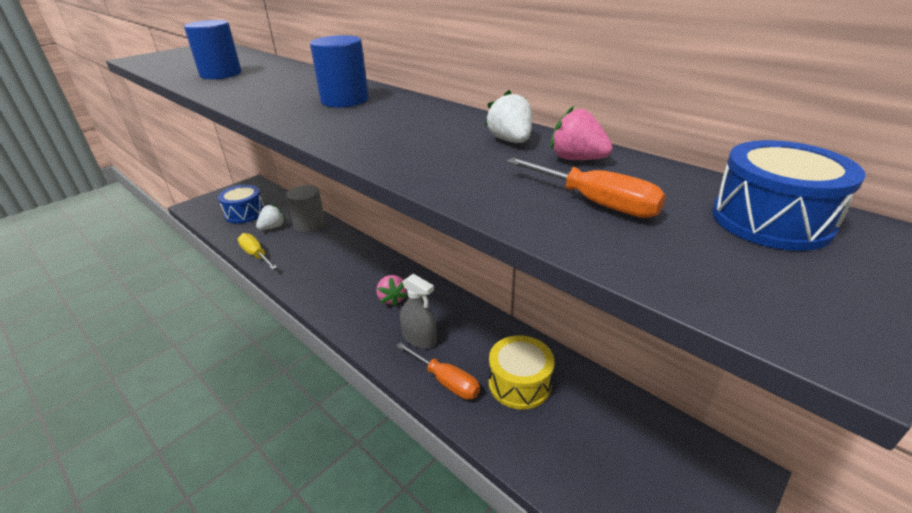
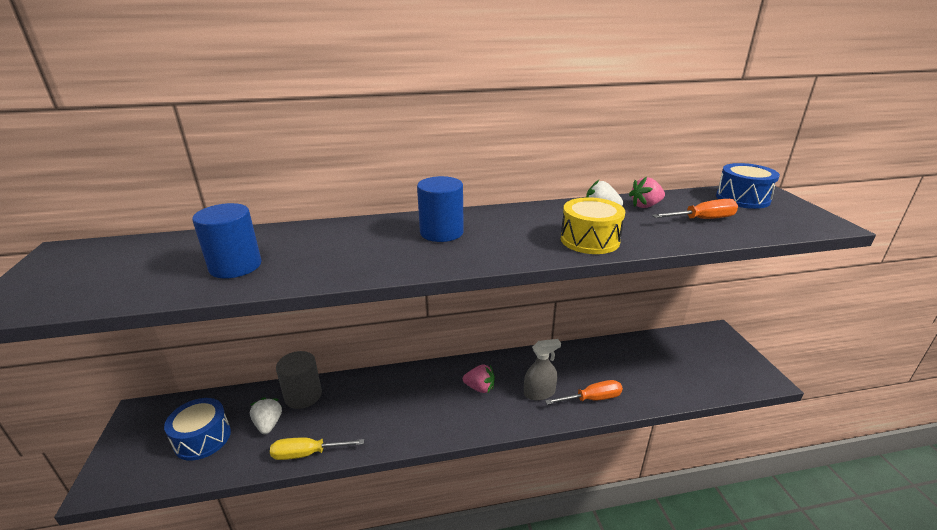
camera: 55 degrees left, 5 degrees down
yellow drum [489,335,554,410] -> yellow drum moved to [561,197,625,254]

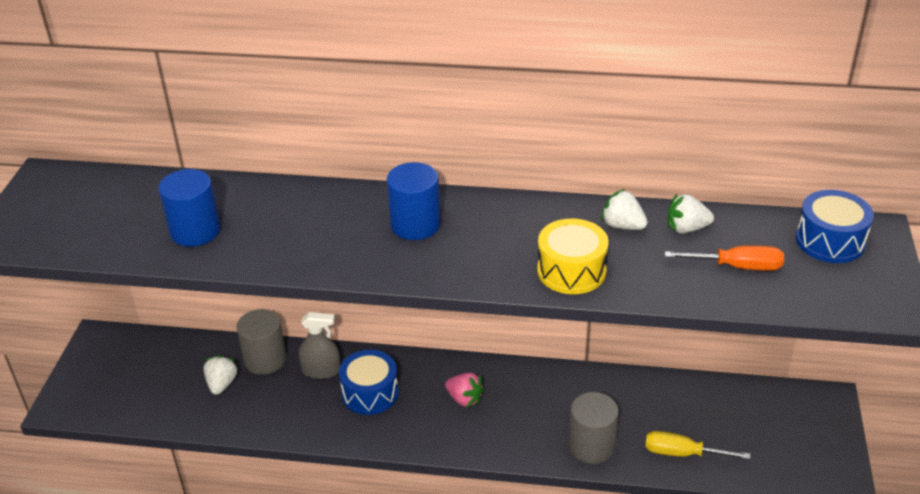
camera: 20 degrees right, 10 degrees up
blue drum [164,398,231,461] -> blue drum moved to [339,350,399,415]
yellow screwdriver [270,438,364,460] -> yellow screwdriver moved to [645,431,750,459]
grey spray bottle [524,339,561,401] -> grey spray bottle moved to [299,312,340,379]
orange screwdriver [545,380,623,405] -> grey cylinder [568,392,619,464]
pink strawberry [629,177,665,208] -> white strawberry [668,194,714,234]

